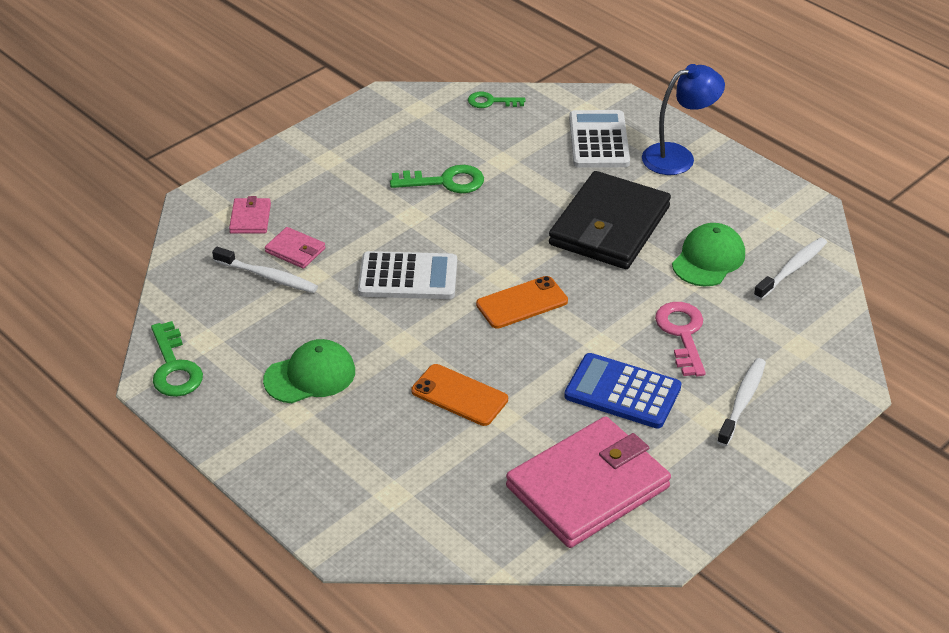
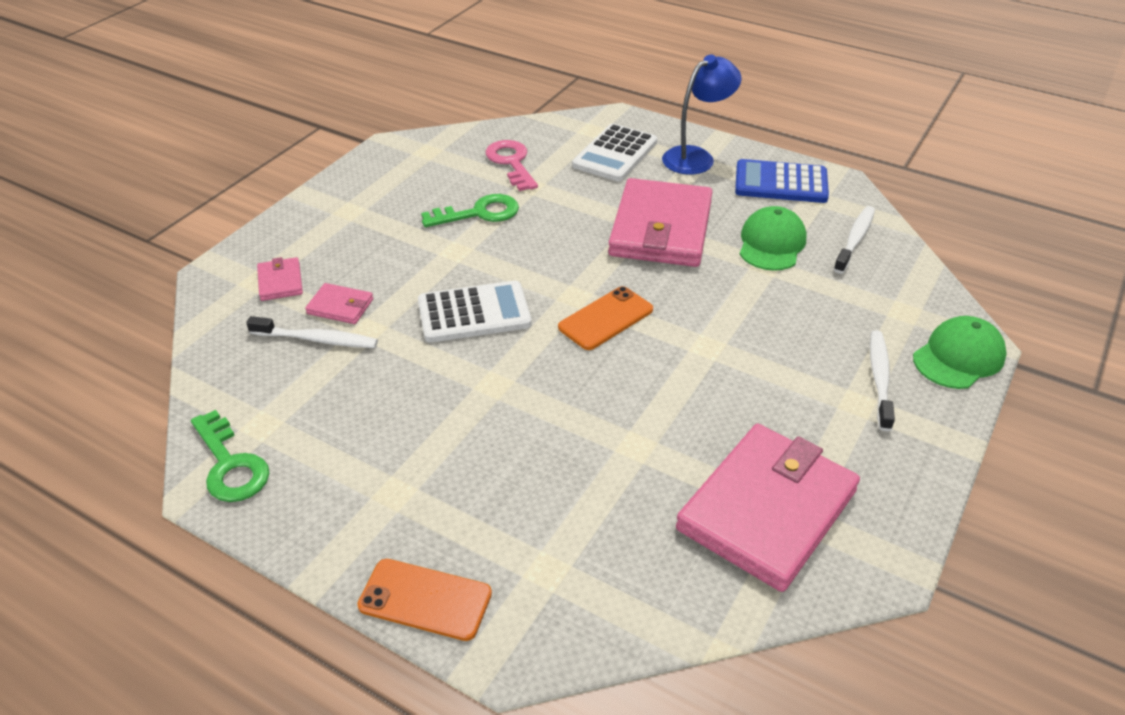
camera: 15 degrees left, 0 degrees up
green cap [263,339,355,403] -> green cap moved to [913,316,1007,389]
orange phone [411,364,508,426] -> orange phone moved to [357,559,492,641]
green key [468,92,525,108] -> none
black wallet [549,171,671,269] -> pink wallet [608,178,713,267]
blue calculator [564,353,681,429] -> blue calculator moved to [735,159,829,203]
white calculator [569,110,630,168] -> white calculator turned 135 degrees counterclockwise [572,124,657,181]
pink key [655,302,706,376] -> pink key moved to [486,140,538,191]

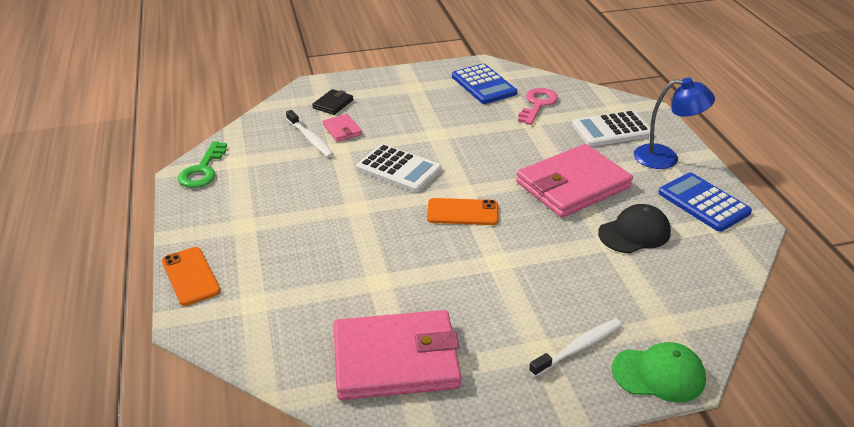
camera: 45 degrees right, 5 degrees down
pink wallet [257,257,303,301] -> black wallet [312,89,353,115]
green key [421,194,519,227] -> none
green cap [739,206,806,271] -> black cap [598,204,671,253]
white toothbrush [834,206,875,274] -> none
none -> blue calculator [452,64,517,104]

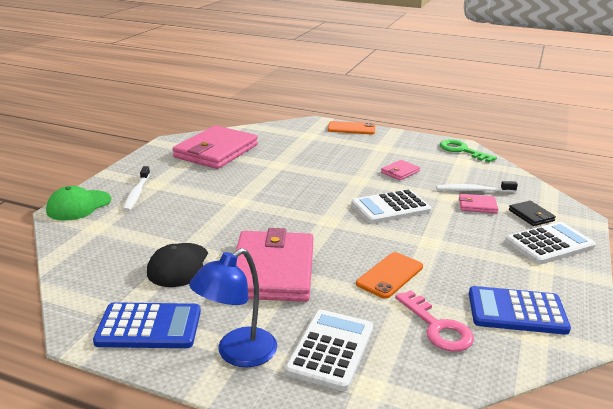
camera: 125 degrees right, 10 degrees down
orange phone [427,198,498,225] -> orange phone moved to [356,252,423,299]
none -> pink wallet [381,160,420,180]
none -> white calculator [506,222,596,265]

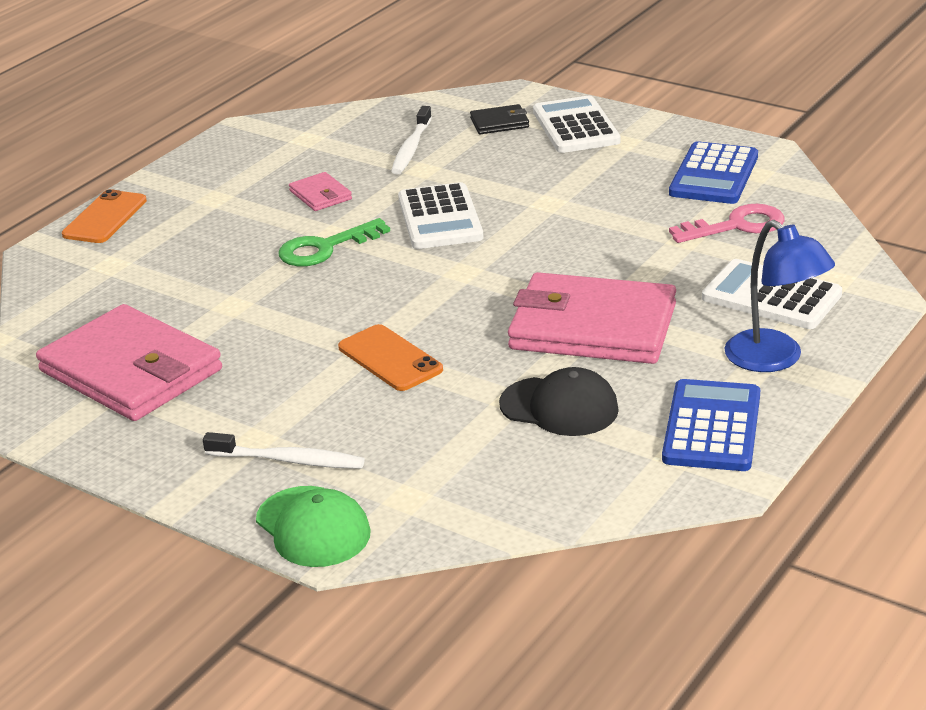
camera: 75 degrees left, 5 degrees up
orange phone [356,252,423,299] -> orange phone moved to [338,324,443,391]
green key [440,139,497,162] -> green key moved to [279,218,390,266]
pink wallet [459,194,498,214] -> none

